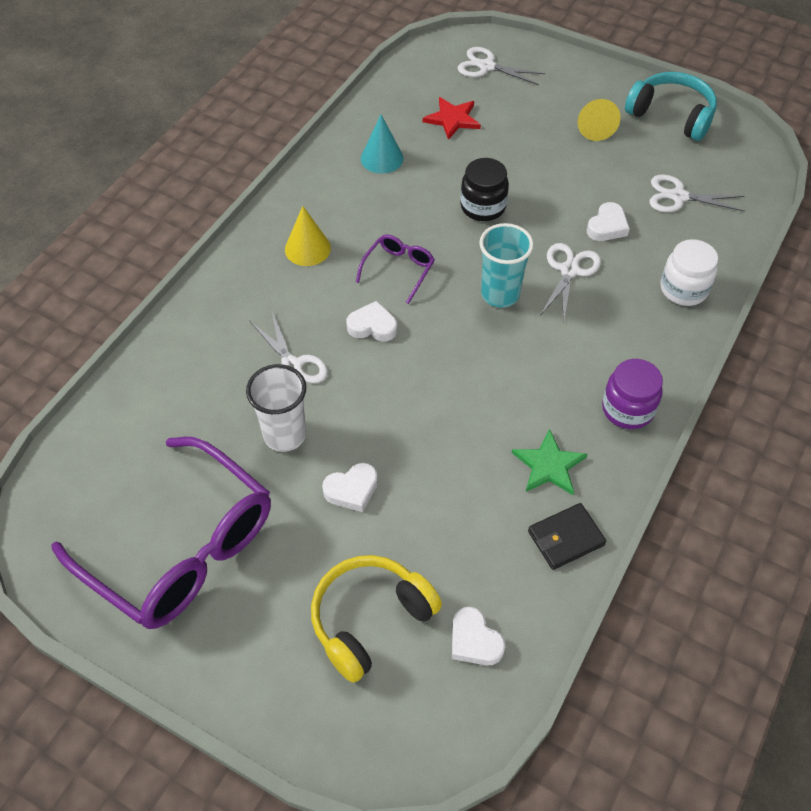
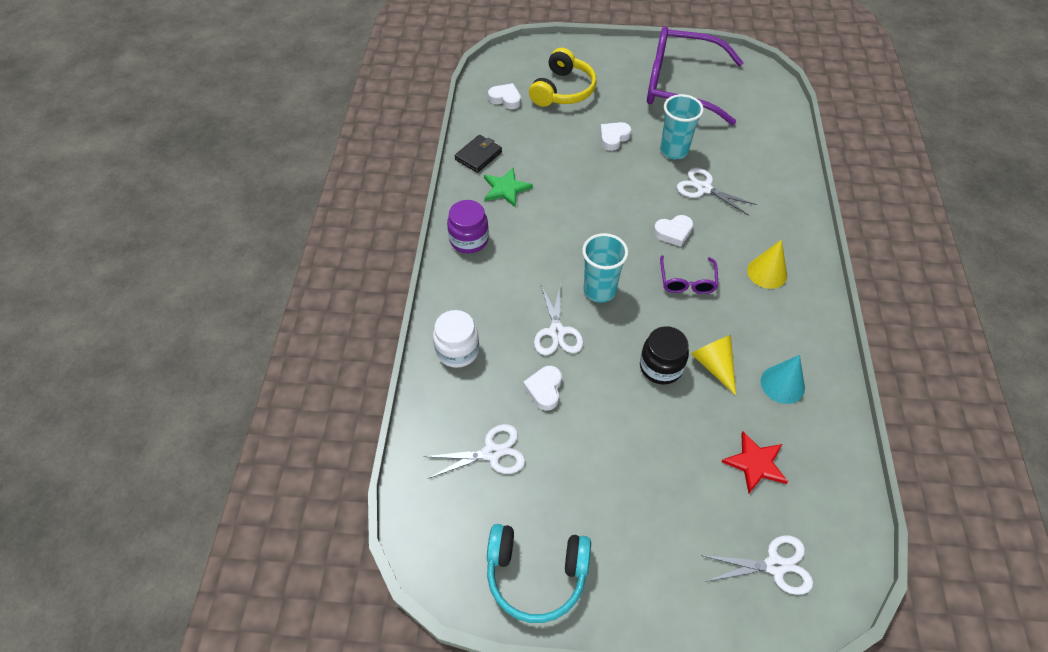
camera: 155 degrees right, 0 degrees up
white cup [246,364,306,452] -> turquoise cup [660,94,704,159]
yellow cone [578,99,621,141] -> yellow cone moved to [691,335,736,395]

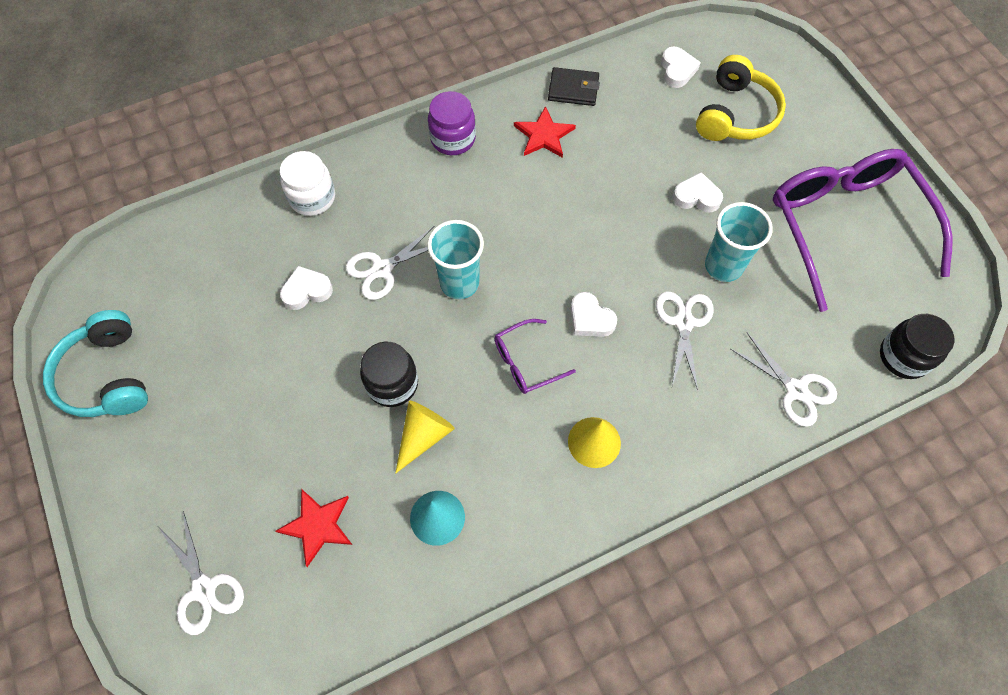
camera: 60 degrees right, 10 degrees up
white scissors [423,424,525,479] -> white scissors moved to [731,332,837,427]
green star [484,168,533,208] -> red star [514,106,576,158]
yellow headphones [529,48,597,107] -> yellow headphones turned 60 degrees counterclockwise [696,55,786,141]
none -> black jar [880,314,954,379]

